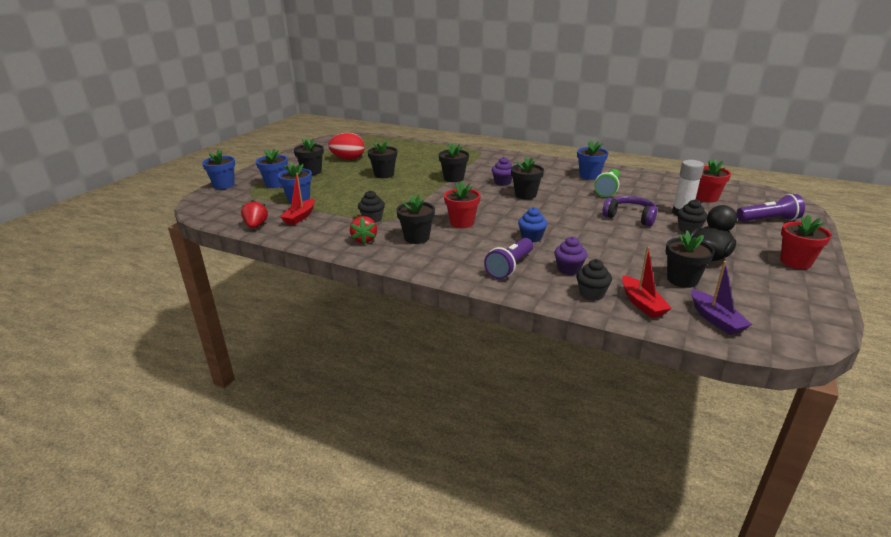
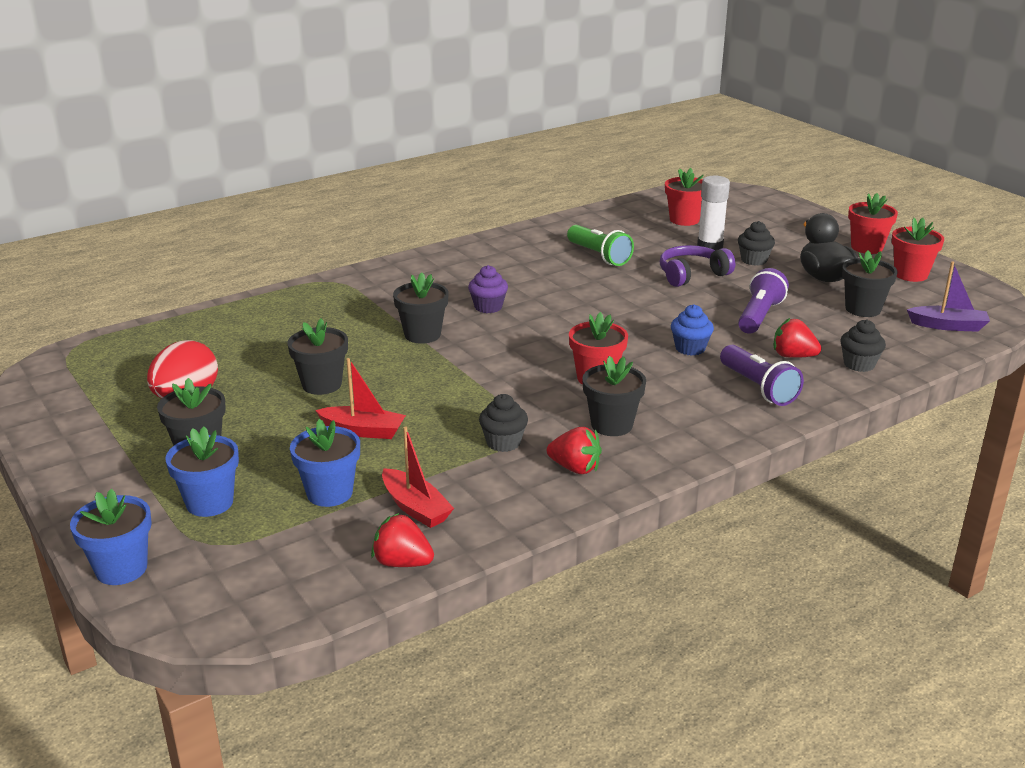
camera: 60 degrees left, 0 degrees up
black flower pot [511,157,544,199] -> none
purple cupcake [554,236,587,275] -> red strawberry [773,318,822,358]
blue flower pot [577,140,608,180] -> none
red boat [622,247,672,318] -> red boat moved to [315,358,406,439]
purple flashlight [736,194,805,222] -> purple flashlight moved to [738,268,789,334]
none -> red flower pot [892,218,944,282]

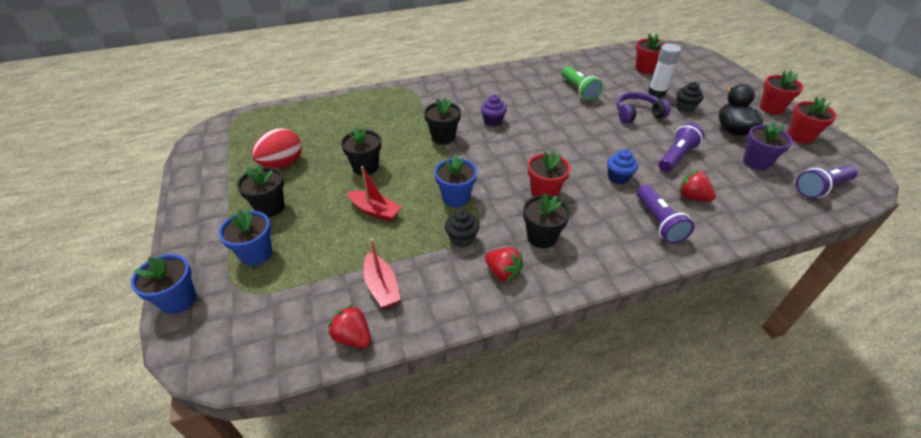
camera: 15 degrees right, 15 degrees up
blue flower pot [290,419,360,507] -> blue flower pot moved to [435,155,477,207]
black cupcake [840,319,886,372] -> none
black flower pot [842,251,898,317] -> purple flower pot [743,121,793,171]
purple boat [907,261,990,332] -> purple flashlight [796,165,858,198]

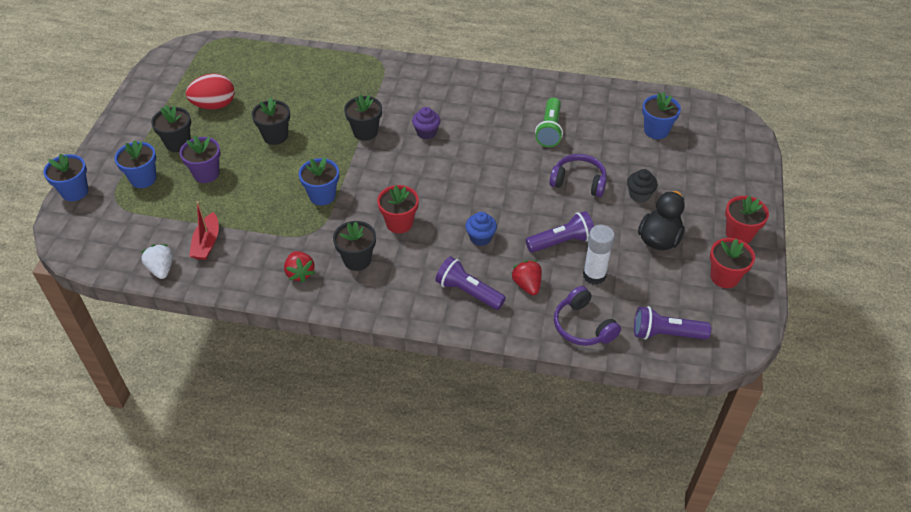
camera: 30 degrees right, 5 degrees up
red strawberry [328,304,371,348] -> white strawberry [141,244,173,279]
red boat [347,166,402,221] -> none
black cupcake [445,209,479,248] -> none
red flower pot [635,33,666,74] -> blue flower pot [642,92,681,139]
purple flashlight [637,185,694,244] -> purple flashlight turned 105 degrees clockwise [435,256,506,310]
white glue stick [648,44,681,97] -> white glue stick moved to [583,225,615,285]
purple flower pot [743,121,793,171] -> purple flower pot moved to [180,135,220,183]
none -> purple headphones [554,286,621,346]

